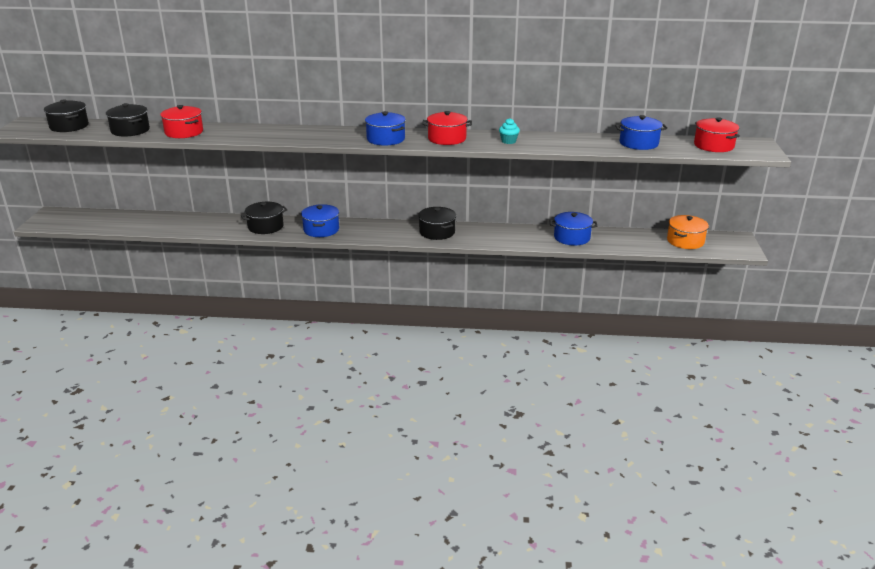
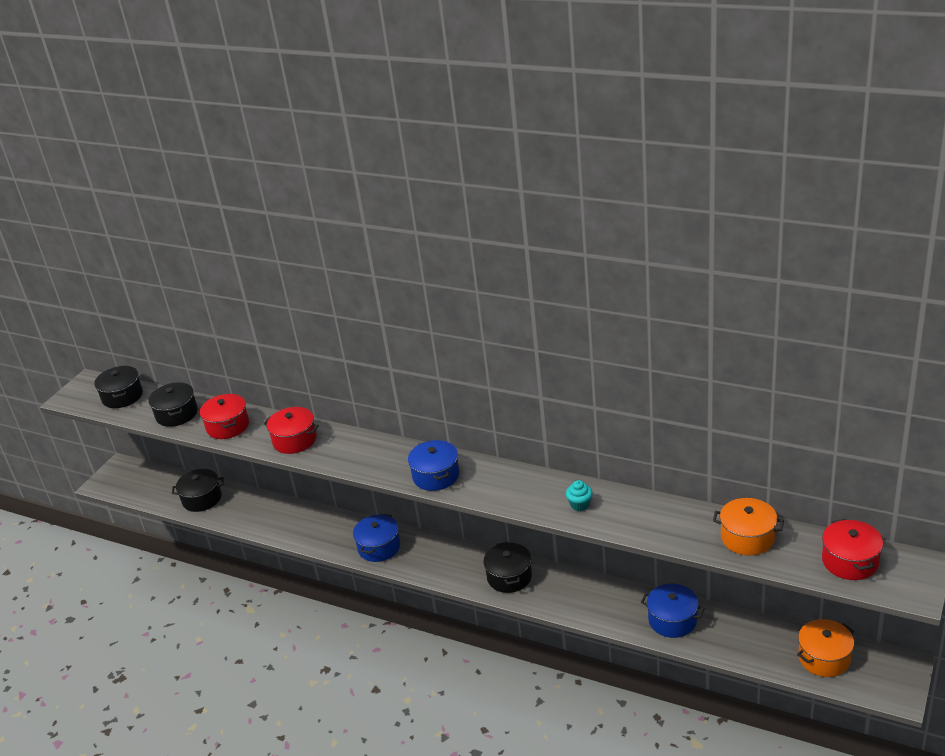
camera: 25 degrees right, 5 degrees up
black pot [241,202,287,234] -> black pot moved to [172,469,224,512]
red pot [422,111,472,145] -> red pot moved to [263,407,319,454]
blue pot [615,115,667,150] -> orange pot [713,498,784,556]

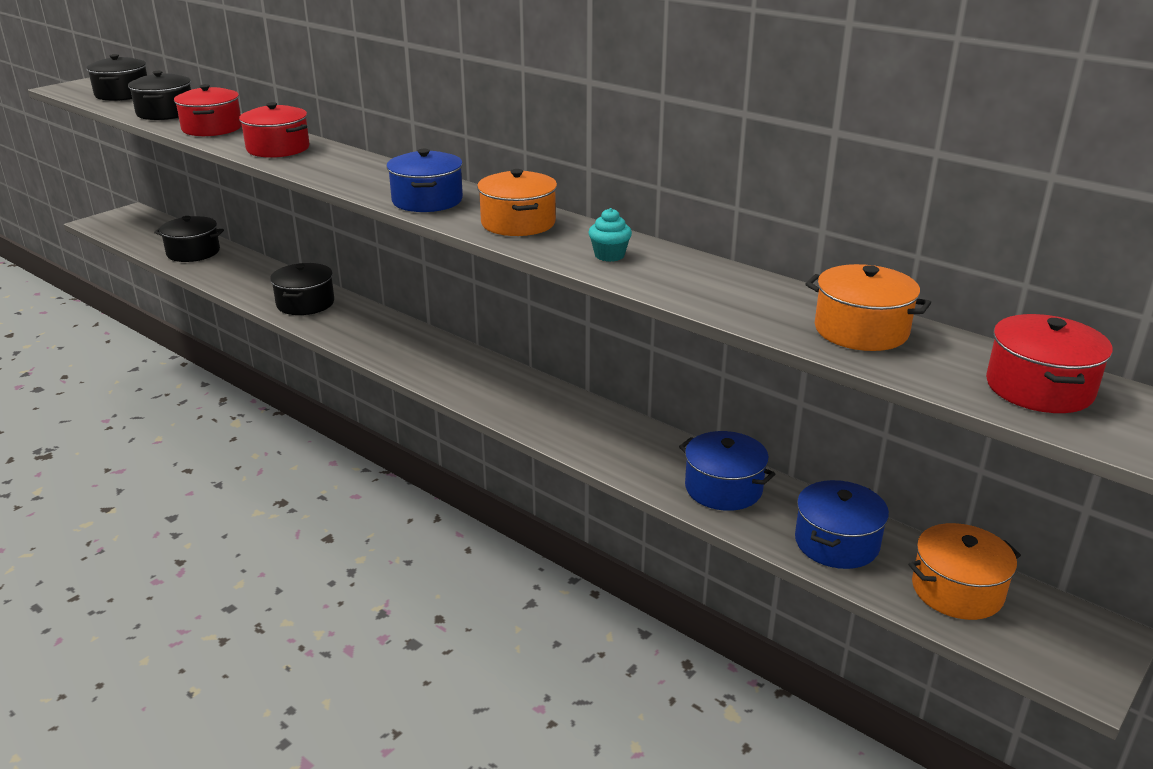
camera: 10 degrees right, 5 degrees down
blue pot [353,514,400,562] -> blue pot moved to [795,480,889,569]
black pot [483,542,532,593] -> black pot moved to [270,263,334,315]
none -> orange pot [477,169,557,236]

